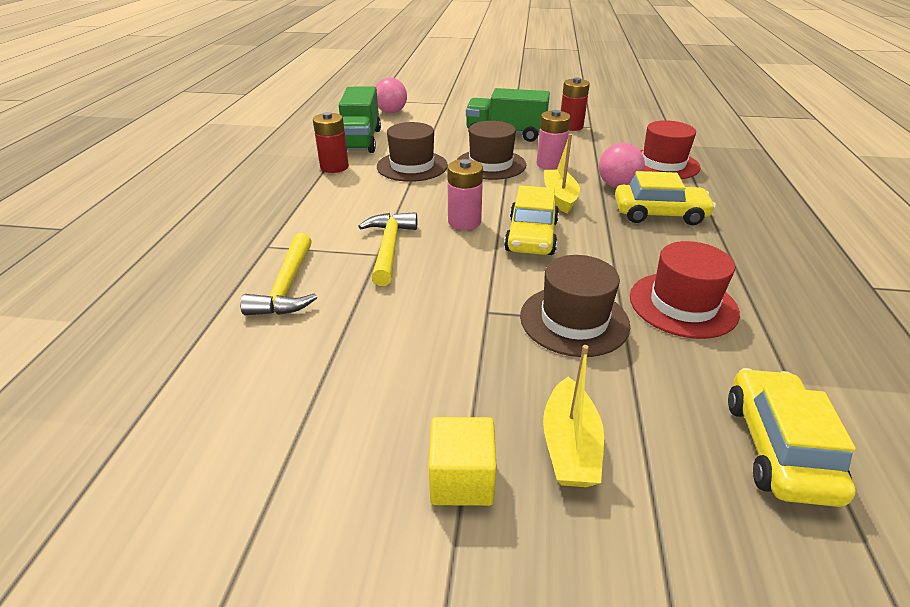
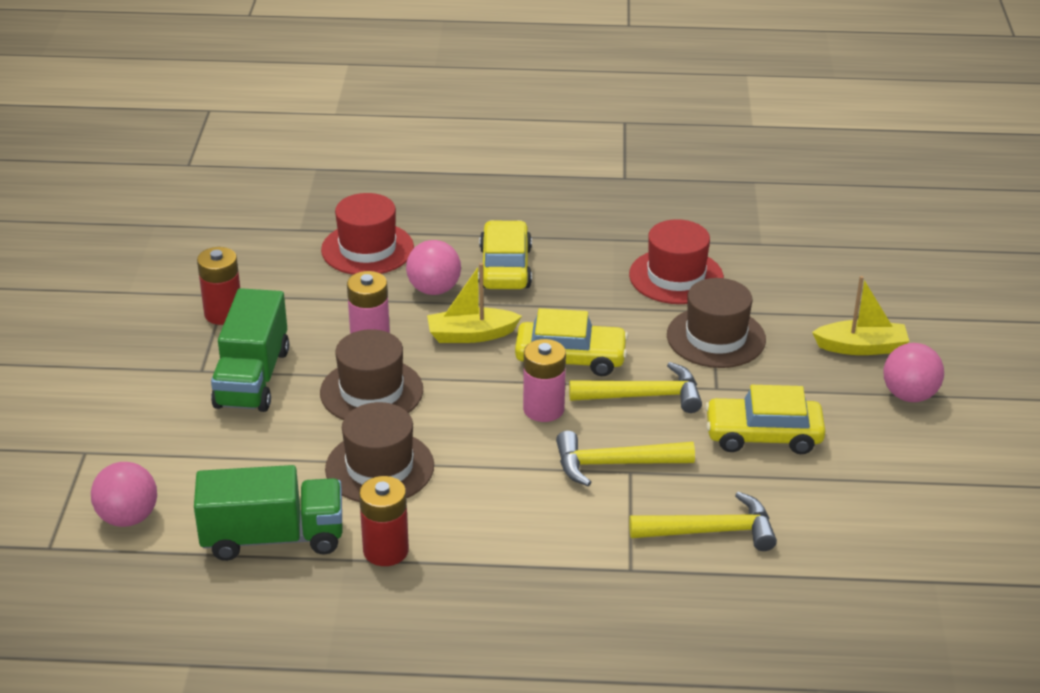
camera: 95 degrees left, 0 degrees up
yellow cube [429,417,497,506] -> pink ball [883,343,944,402]
yellow car [728,368,856,507] -> yellow car moved to [705,385,826,454]
none -> yellow hammer [569,362,702,413]

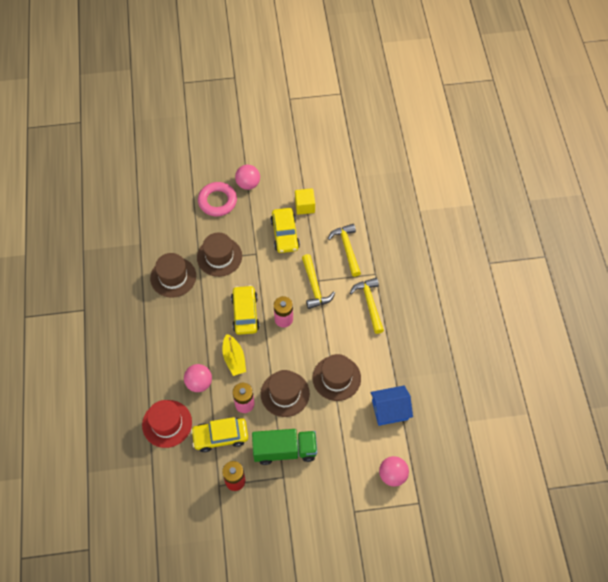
camera: 100 degrees left, 25 degrees up
green truck [194,465,343,561] -> blue house [371,386,413,426]
red battery [359,476,409,566] -> none
yellow car [478,220,532,289] -> yellow car moved to [191,417,248,452]
yellow hammer [569,362,702,413] -> yellow hammer moved to [350,278,384,334]
red hat [629,219,724,304] -> brown hat [150,253,196,298]
yellow boat [812,276,909,355] -> pink ring [198,182,237,216]
none -> yellow cube [295,188,315,215]

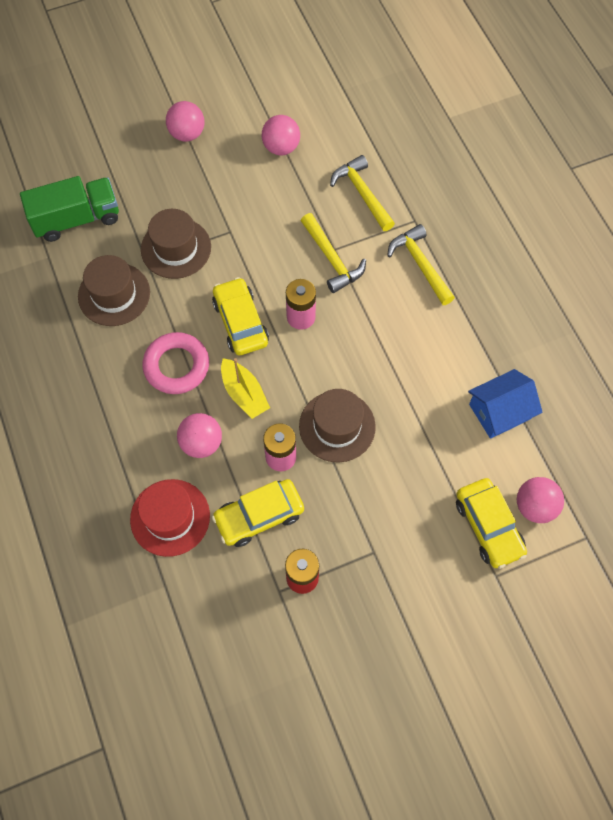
camera: 15 degrees left, 5 degrees up
pink ring [198,182,237,216] -> pink ring moved to [142,332,209,394]
green truck [252,429,317,465] -> green truck moved to [20,176,119,242]
yellow car [271,208,300,253] -> yellow car moved to [456,478,527,569]
yellow cube [295,188,315,215] -> pink ball [262,115,300,155]
brown hat [313,354,361,401] -> none

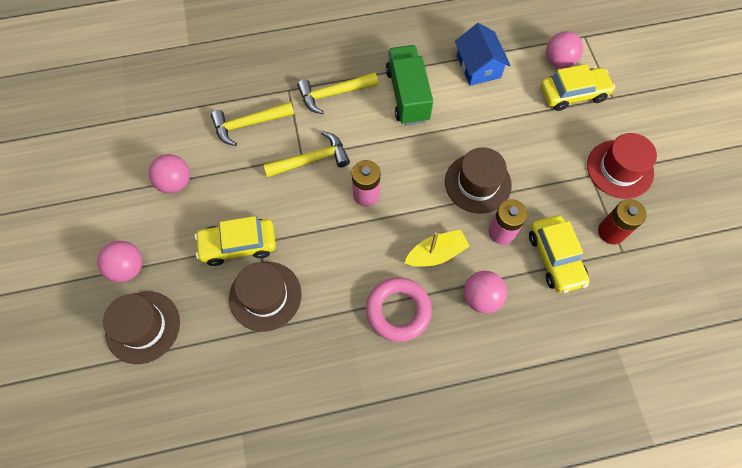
camera: 80 degrees left, 0 degrees up
green truck [20,176,119,242] -> green truck moved to [386,45,433,125]
brown hat [78,255,150,326] -> brown hat moved to [103,291,180,364]
red hat [130,479,210,557] -> red hat moved to [587,133,657,199]
yellow car [212,277,269,355] -> yellow car moved to [195,216,276,266]

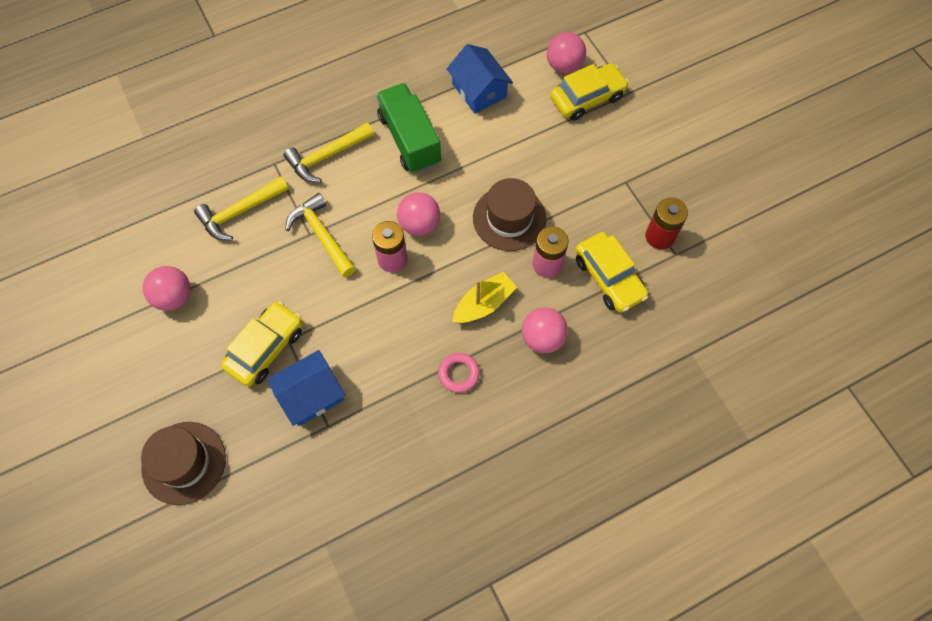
camera: 15 degrees left, 0 degrees up
pink ball [97,241,142,282] -> pink ball moved to [397,192,440,236]
yellow car [195,216,276,266] -> yellow car turned 150 degrees clockwise [221,301,303,387]
brown hat [229,262,302,332] -> blue house [267,350,345,426]
yellow hammer [264,131,350,177] -> yellow hammer turned 90 degrees counterclockwise [285,193,356,277]
pink ring [366,277,432,342] -> pink ring [438,353,480,393], size x0.58
red hat [587,133,657,199] -> none

